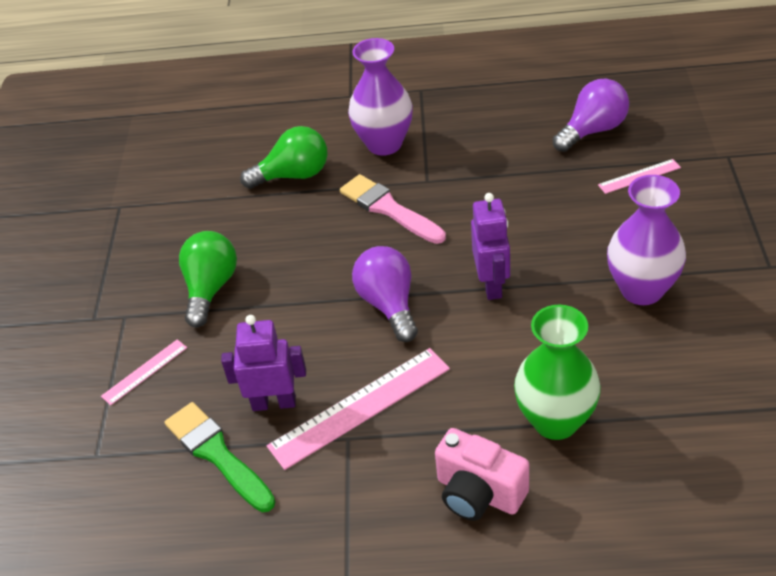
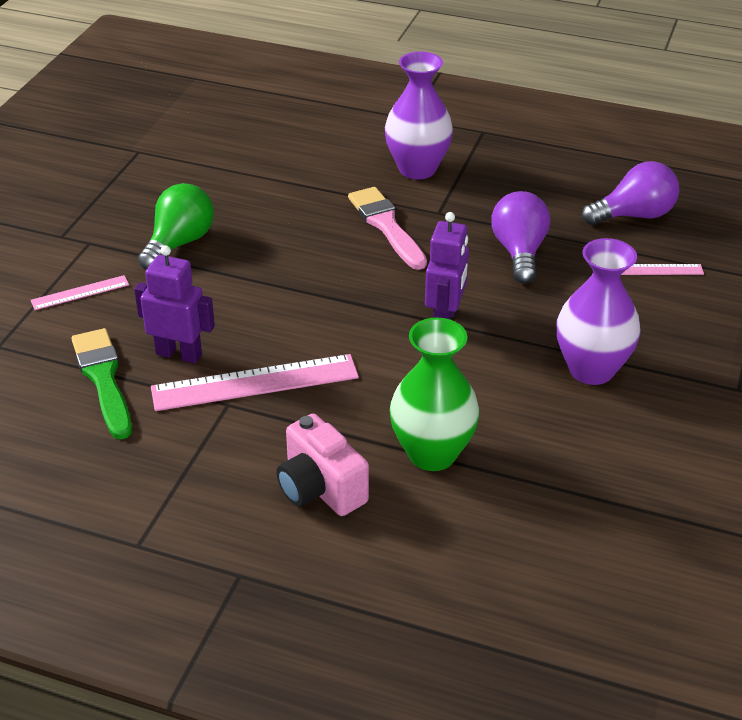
camera: 15 degrees right, 5 degrees down
green light bulb [240,126,328,189] -> none
purple light bulb [352,246,418,342] -> purple light bulb moved to [491,191,550,284]

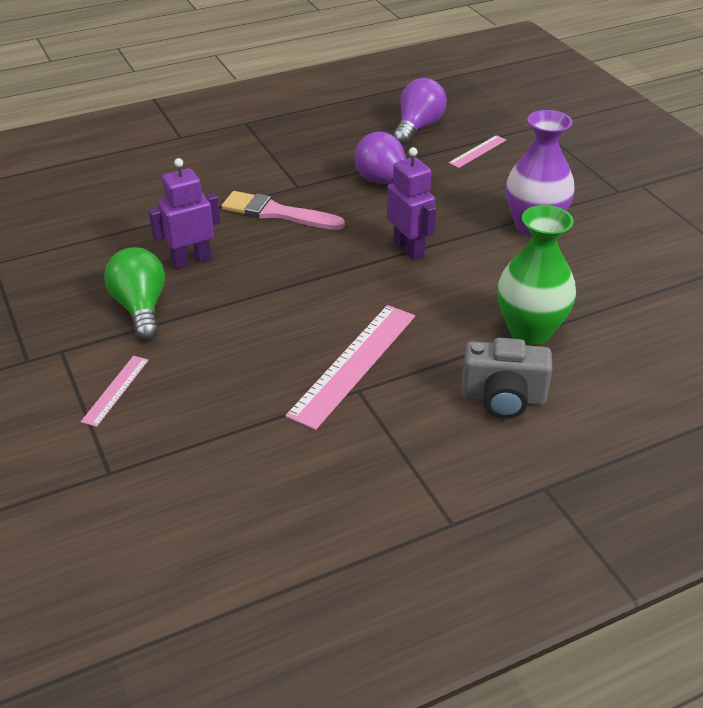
camera: 45 degrees left, 0 degrees up
green brush [71,328,132,440] -> none
purple robot [134,245,215,364] -> purple robot moved to [149,158,220,269]
pink camera [276,414,369,516] -> grey camera [461,338,552,418]
purple vase [385,51,453,179] -> none

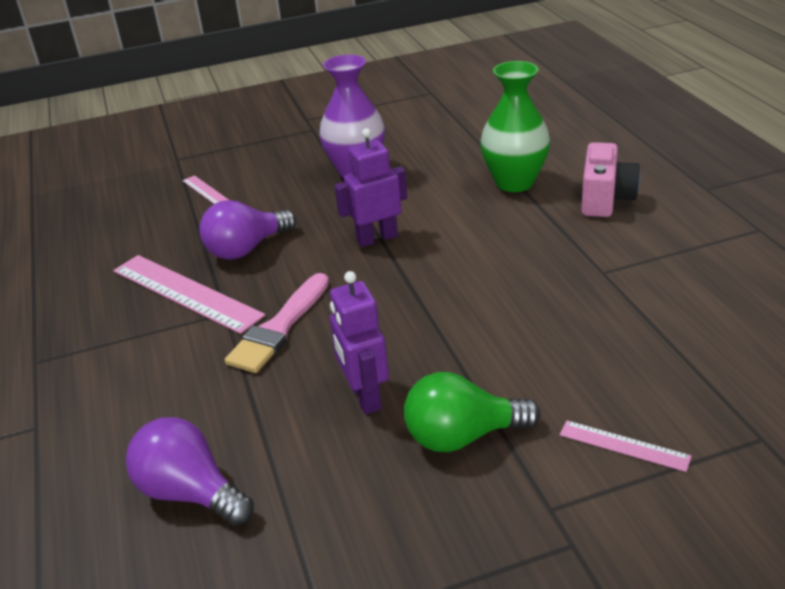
camera: 80 degrees left, 5 degrees down
pink ruler [285,305,415,430] -> pink ruler moved to [113,255,265,334]
purple light bulb [393,78,447,145] -> purple light bulb moved to [126,417,254,526]
grey camera [461,338,552,418] -> pink camera [581,142,640,217]

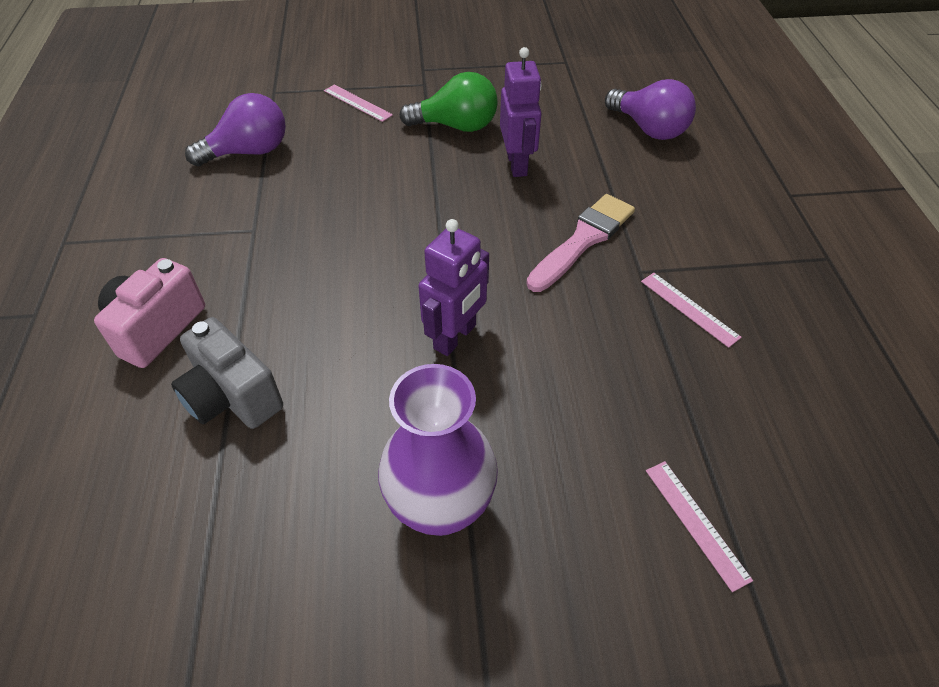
camera: 170 degrees left, 15 degrees up
pink ruler [113,255,265,334] -> pink ruler [641,273,742,348], size x0.51
purple light bulb [199,200,296,260] -> purple light bulb moved to [185,93,286,166]
purple robot [334,128,407,247] -> purple robot turned 45 degrees counterclockwise [418,219,489,356]
green vase [480,61,550,192] -> grey camera [171,317,283,429]

